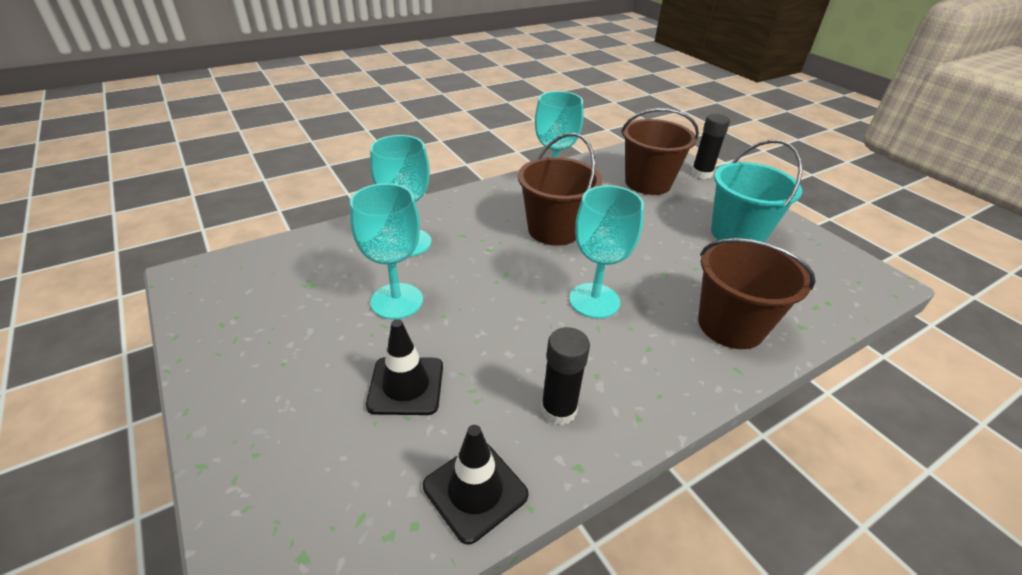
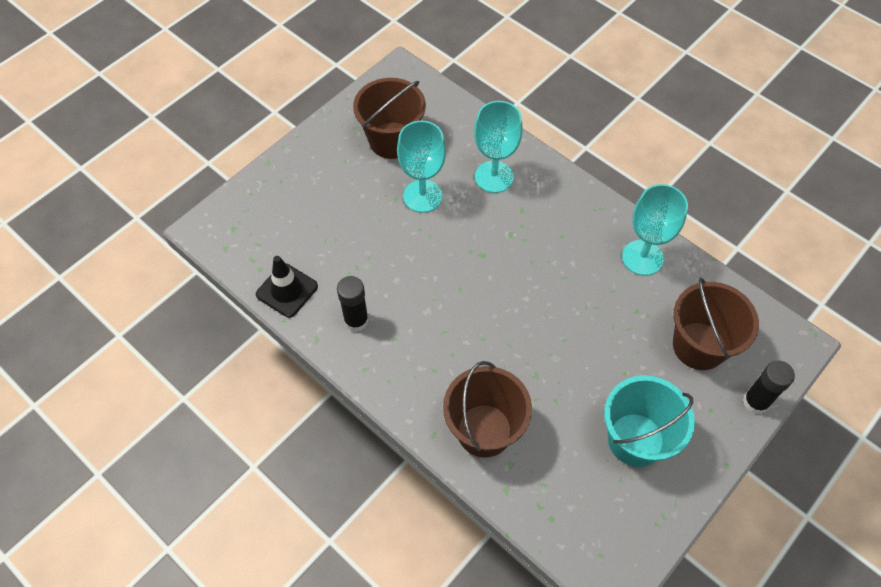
camera: 75 degrees right, 20 degrees up
black traffic cone [366,319,443,415] -> none
brown bucket [518,133,602,246] -> brown bucket moved to [353,78,426,159]
turquoise goblet [569,185,644,319] -> none

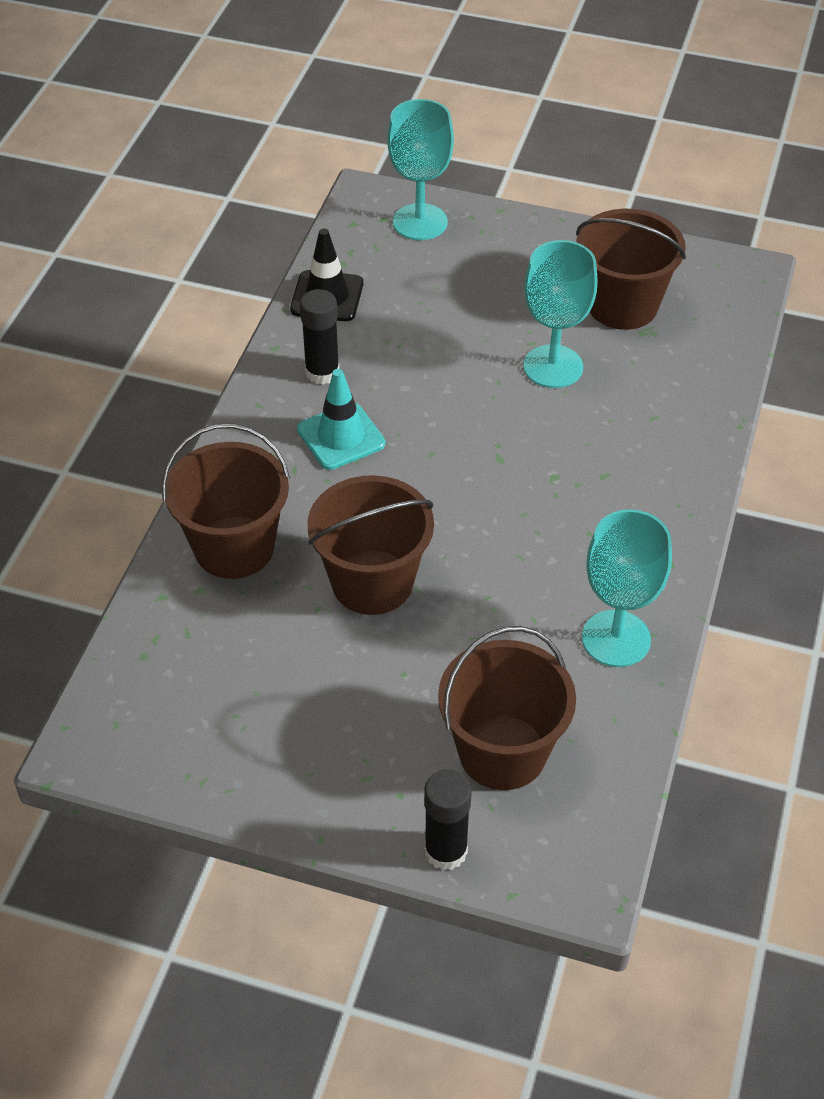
camera: 65 degrees right, 10 degrees down
turquoise goblet [474,101,523,193] -> turquoise goblet moved to [387,99,454,240]
turquoise bucket [604,375,695,467] -> none
none -> turquoise traffic cone [297,369,385,470]
none -> brown bucket [307,475,434,615]

